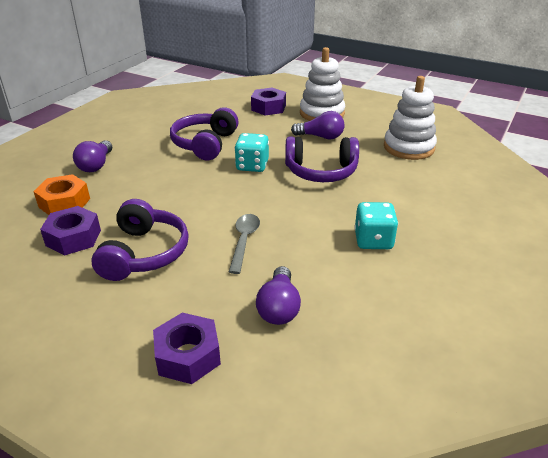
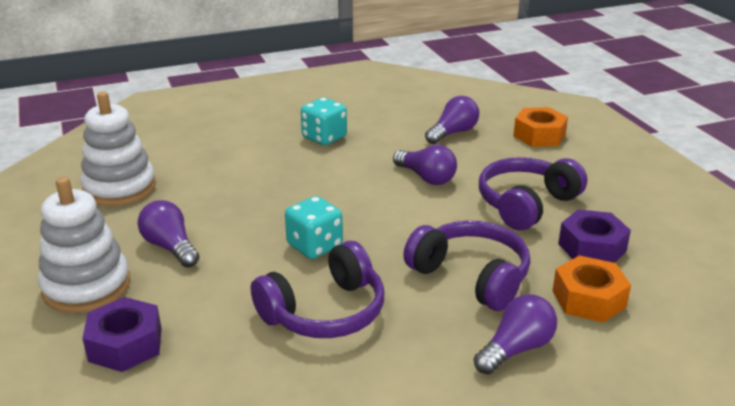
camera: 140 degrees left, 5 degrees down
purple nut [153,313,221,384] -> orange nut [513,107,568,147]
grey spoon [229,214,260,274] -> purple light bulb [393,145,457,185]
purple headphones [285,137,359,182] -> purple headphones moved to [403,220,531,311]

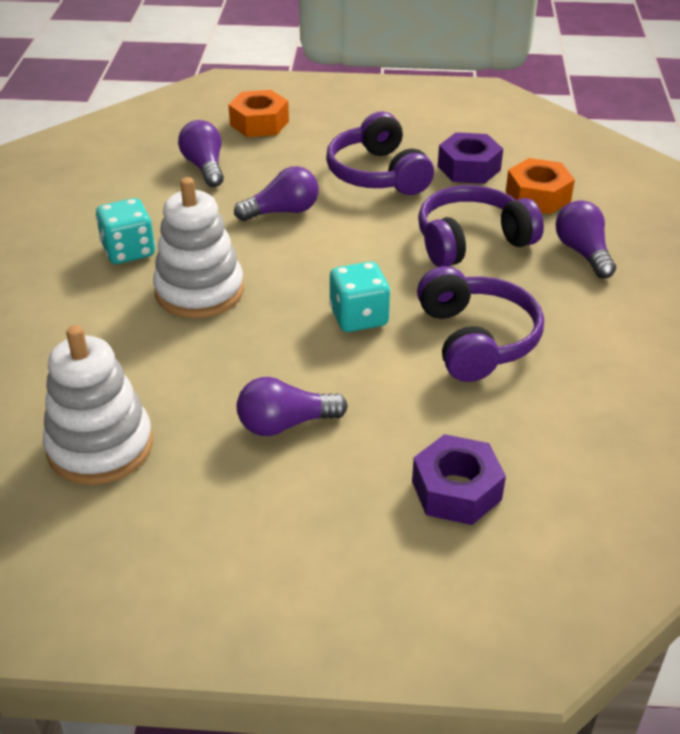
camera: 65 degrees left, 10 degrees up
white stacking toy [38,177,131,313] -> white stacking toy moved to [153,177,244,318]

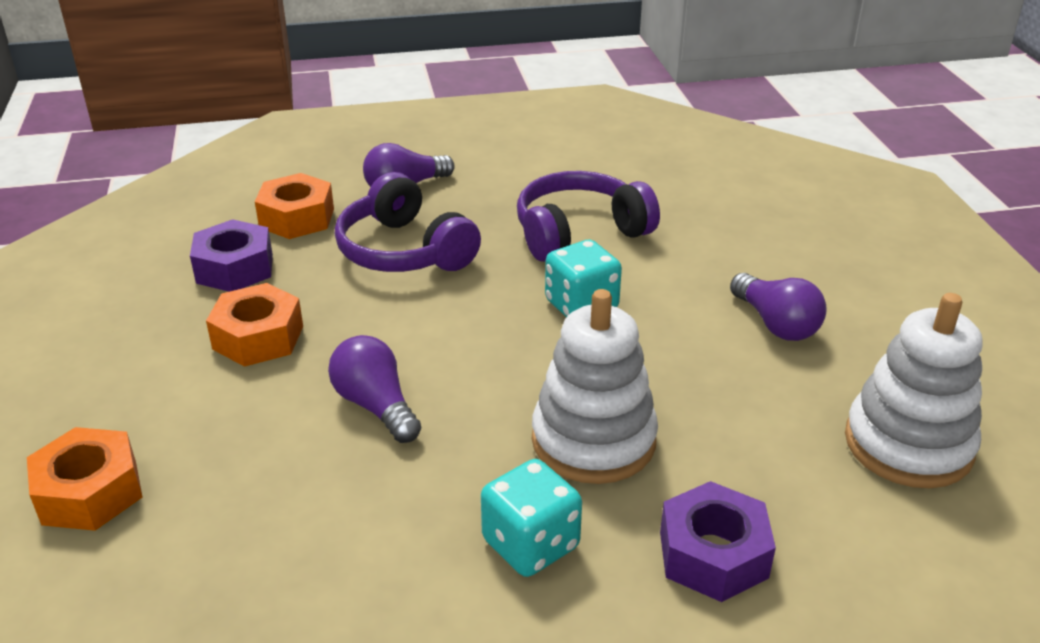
camera: 105 degrees left, 5 degrees down
purple light bulb [178,120,224,187] -> none
purple headphones [326,112,434,195] -> orange nut [206,283,303,367]
purple nut [412,434,506,525] -> purple nut moved to [660,481,776,602]

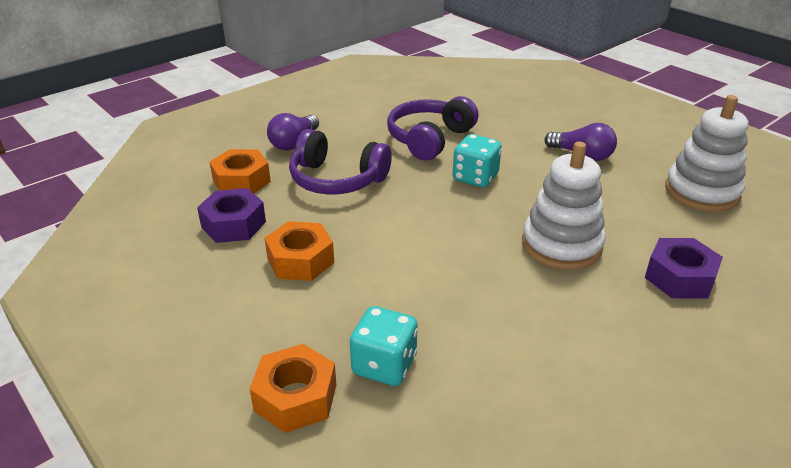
camera: 30 degrees left, 0 degrees up
purple light bulb [328,335,421,443] -> none
turquoise dice [481,459,582,577] -> turquoise dice moved to [350,306,418,386]

